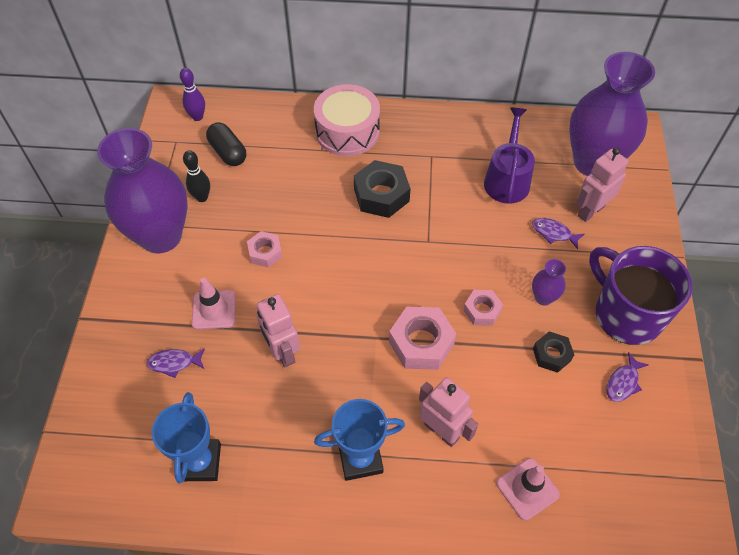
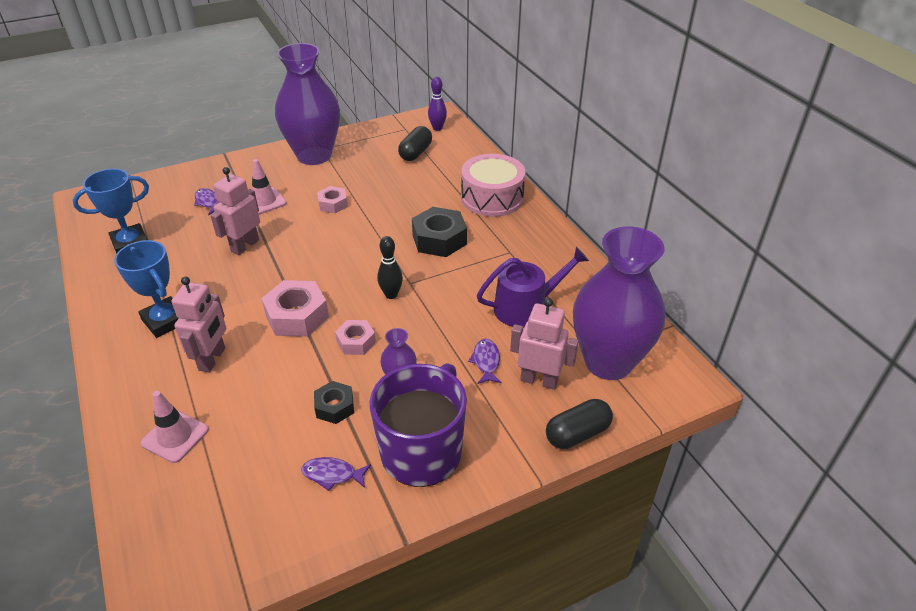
camera: 60 degrees right, 15 degrees down
black bowling pin [183,150,210,202] -> black bowling pin moved to [377,236,403,299]
none -> black capsule [546,399,613,449]

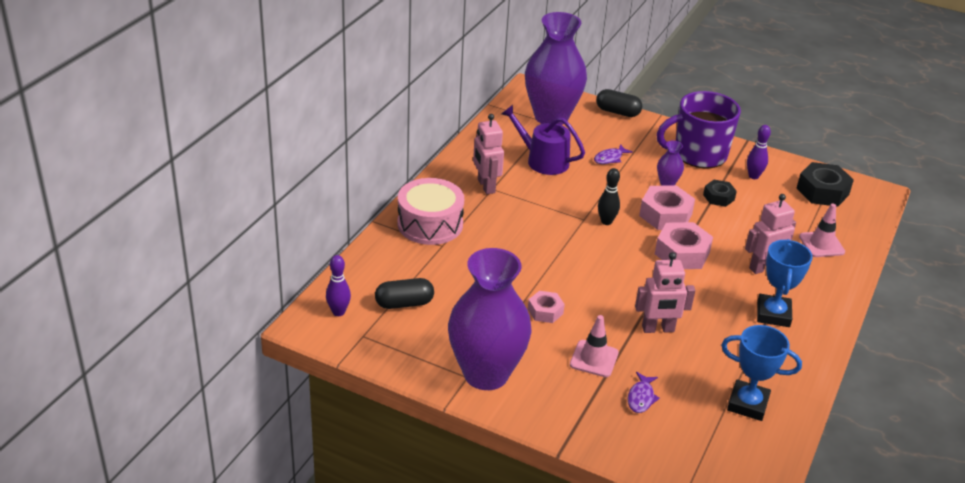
camera: 130 degrees left, 5 degrees down
purple fish [302,457,371,491] -> purple bowling pin [747,125,771,179]
pink nut [335,320,376,355] -> pink nut [639,185,695,230], size x1.69
black nut [412,207,467,257] -> black nut moved to [796,162,854,207]
pink robot [510,298,579,390] -> pink robot moved to [473,114,504,194]

